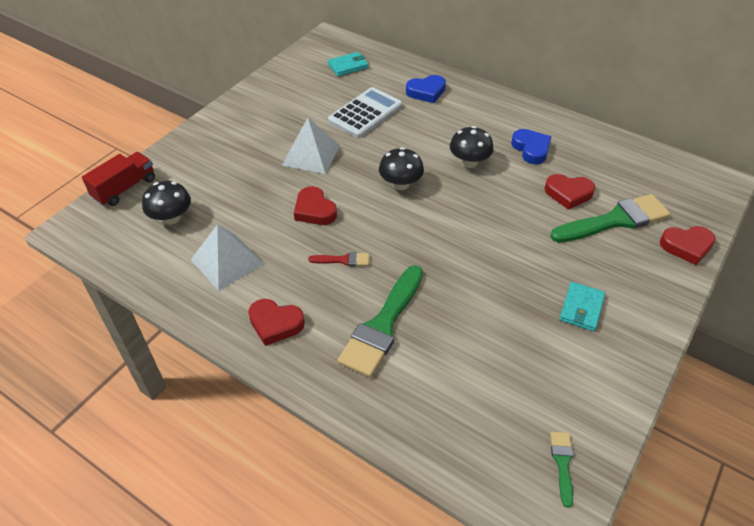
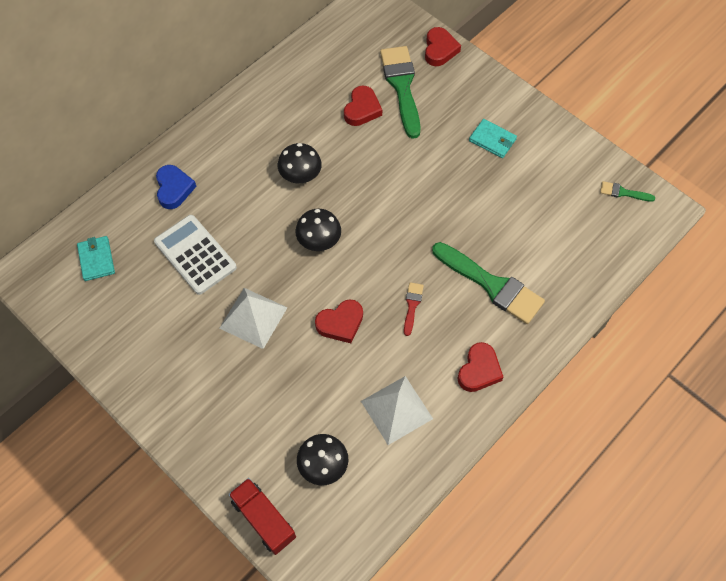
camera: 80 degrees left, 15 degrees up
blue heart [511,129,551,164] -> none

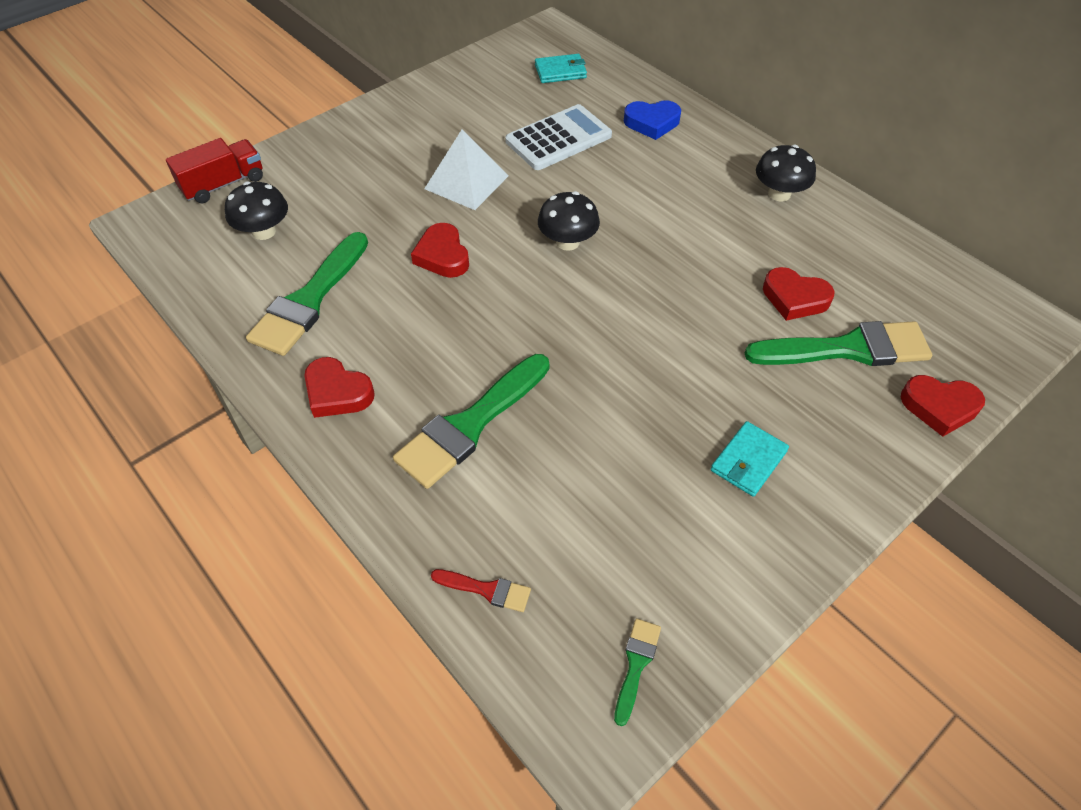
camera: 95 degrees right, 10 degrees down
black mushroom [278,143,322,183] -> black mushroom moved to [756,145,816,202]
white pyramid [361,376,433,445] -> green brush [246,232,368,356]
red brush [404,282,424,336] -> red brush moved to [431,569,531,612]

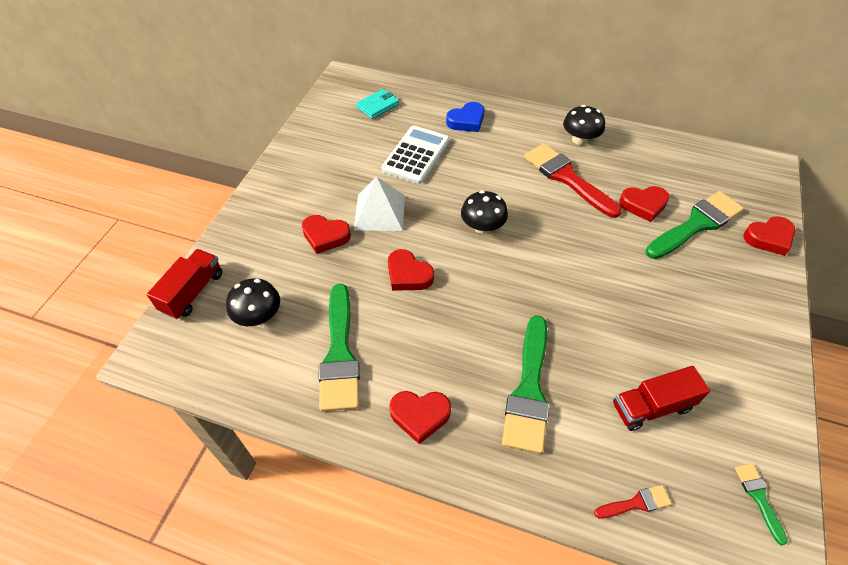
camera: 30 degrees left, 0 degrees up
turquoise wallet [711,421,789,497] -> none
none -> red heart [302,215,351,254]
none -> red brush [524,143,621,218]
none -> red truck [613,366,710,431]

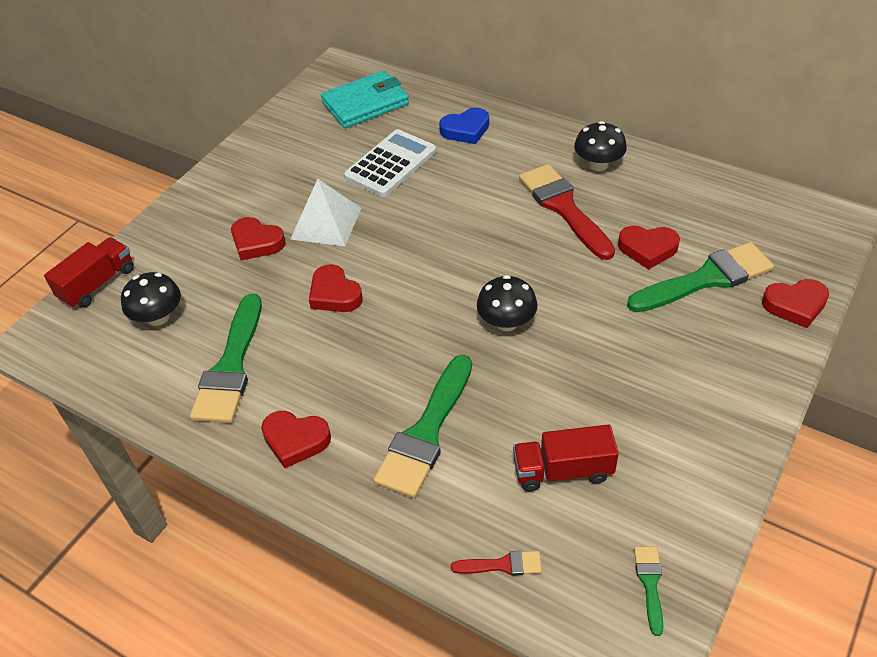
camera: 15 degrees right, 5 degrees down
turquoise wallet [356,89,399,119] -> turquoise wallet [321,71,409,128], size x1.70
black mushroom [461,190,508,234] -> black mushroom moved to [477,275,538,331]

